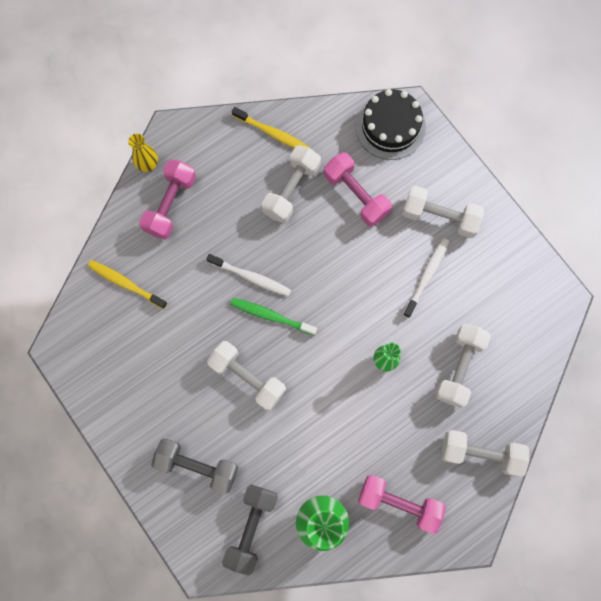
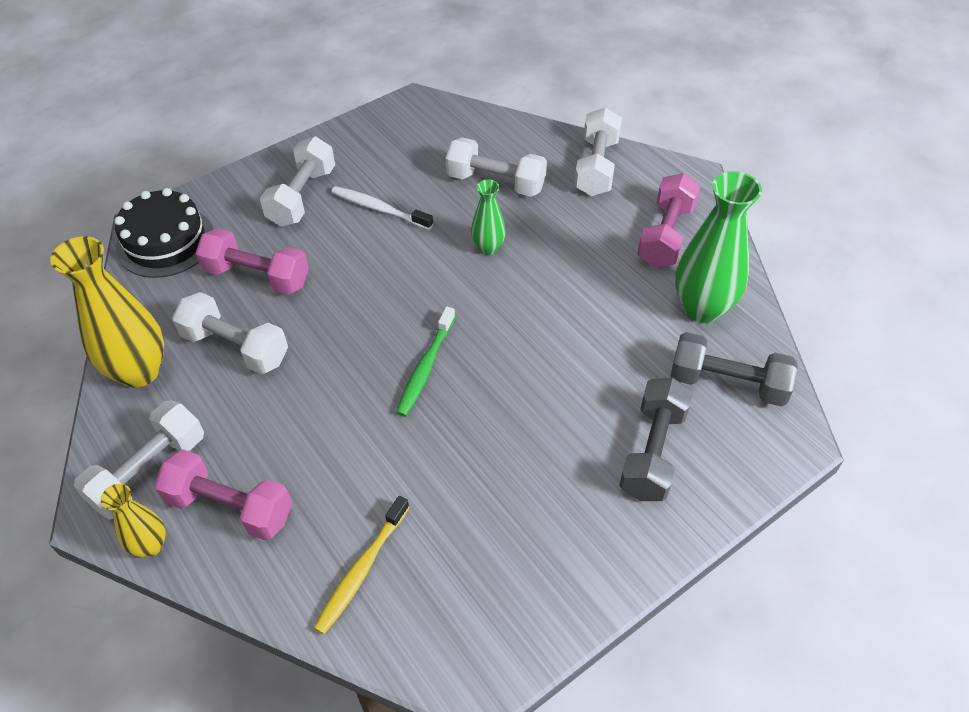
camera: 90 degrees left, 25 degrees down
white toothbrush [206,254,291,297] -> none
white dumbbell [207,341,286,411] -> white dumbbell moved to [74,400,204,520]
yellow toothbrush [232,107,310,148] -> yellow vase [50,236,164,388]
pink dumbbell [324,152,392,227] -> pink dumbbell turned 60 degrees clockwise [195,228,309,295]

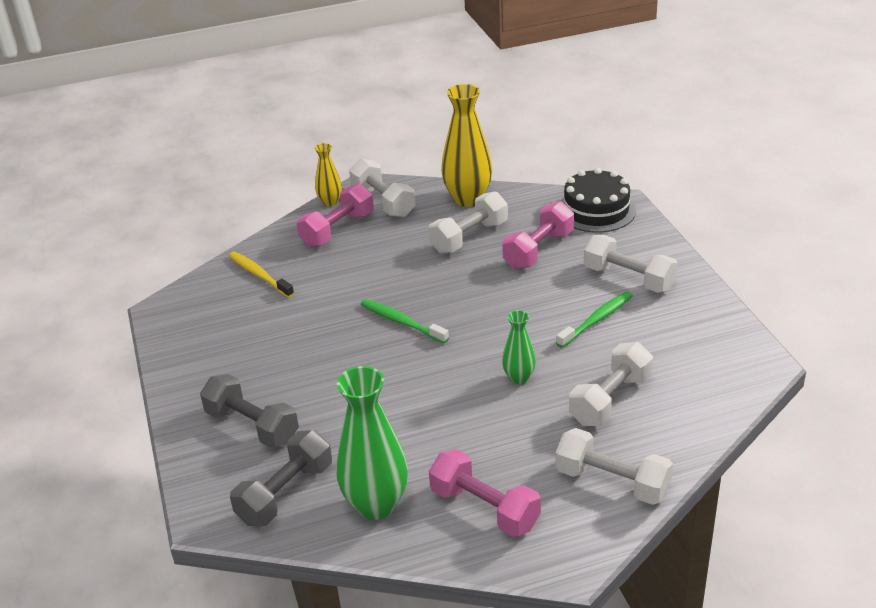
camera: 110 degrees right, 15 degrees down
white toothbrush [331,186,433,230] -> green toothbrush [556,291,633,348]

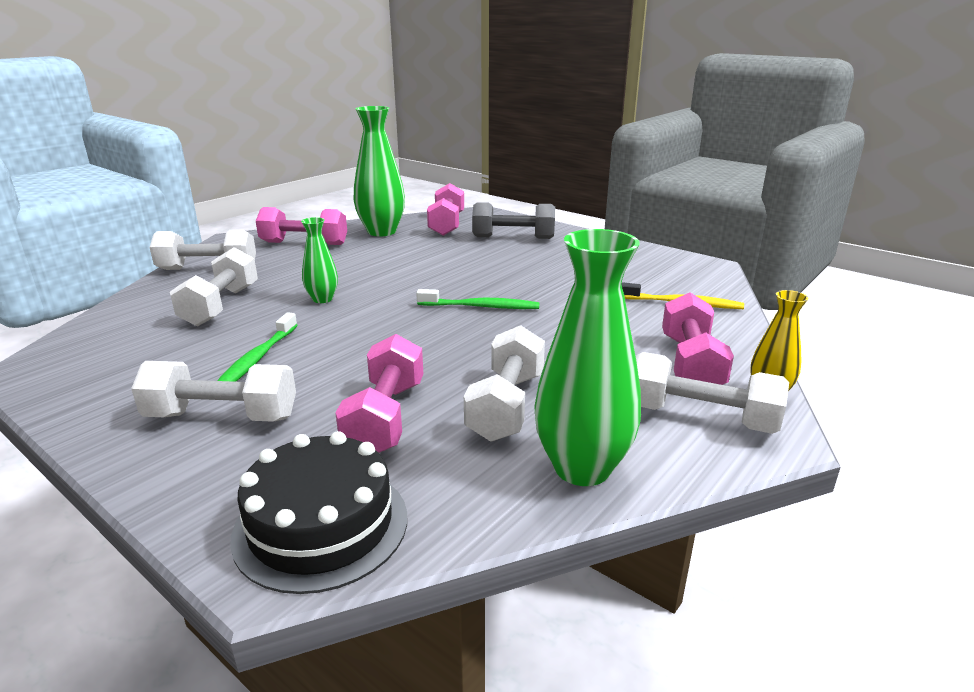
camera: 145 degrees right, 10 degrees down
grey dumbbell [230,430,332,527] -> pink dumbbell [427,183,464,236]
yellow vase [441,84,493,207] -> green vase [534,229,641,486]

